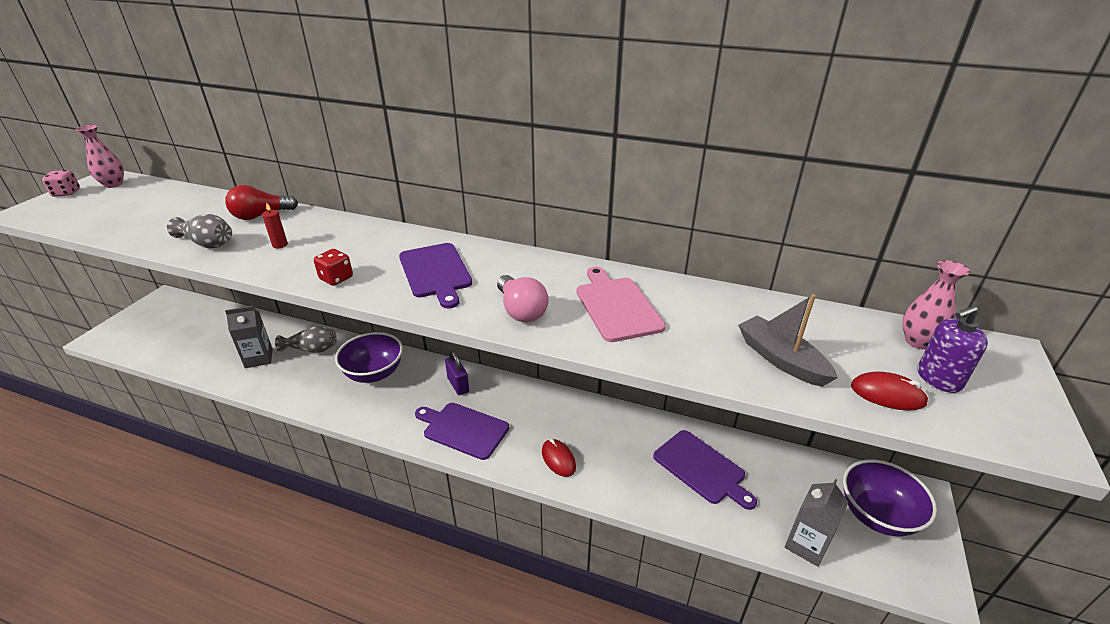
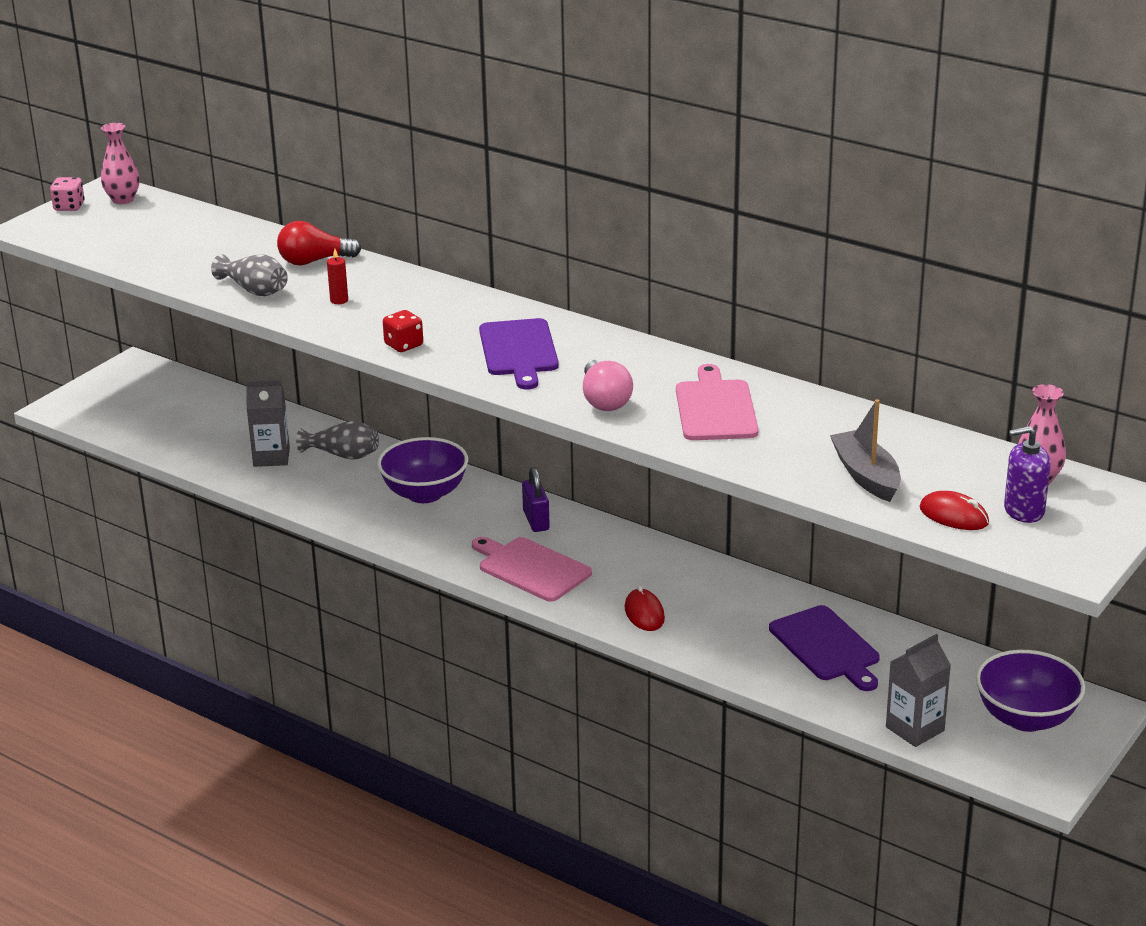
camera: 15 degrees right, 5 degrees down
purple cutting board [415,403,509,460] -> pink cutting board [472,537,592,602]

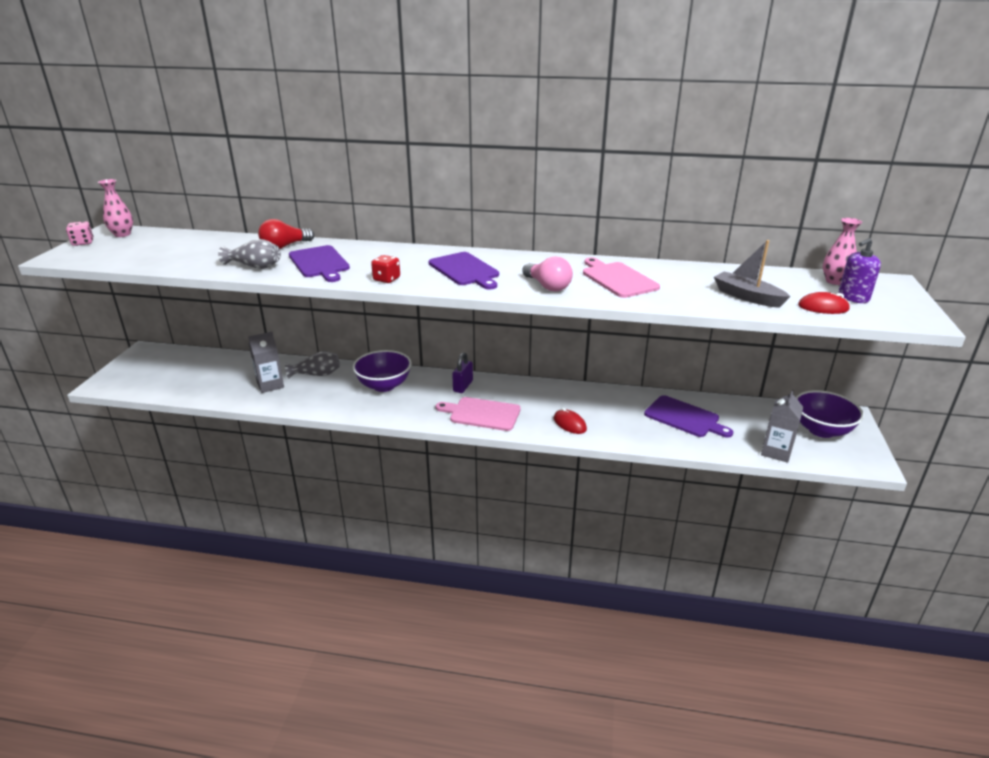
camera: 25 degrees left, 0 degrees up
red candle [327,249,348,304] -> purple cutting board [289,245,350,282]
purple padlock [522,467,550,532] -> purple padlock turned 60 degrees clockwise [452,352,473,393]

